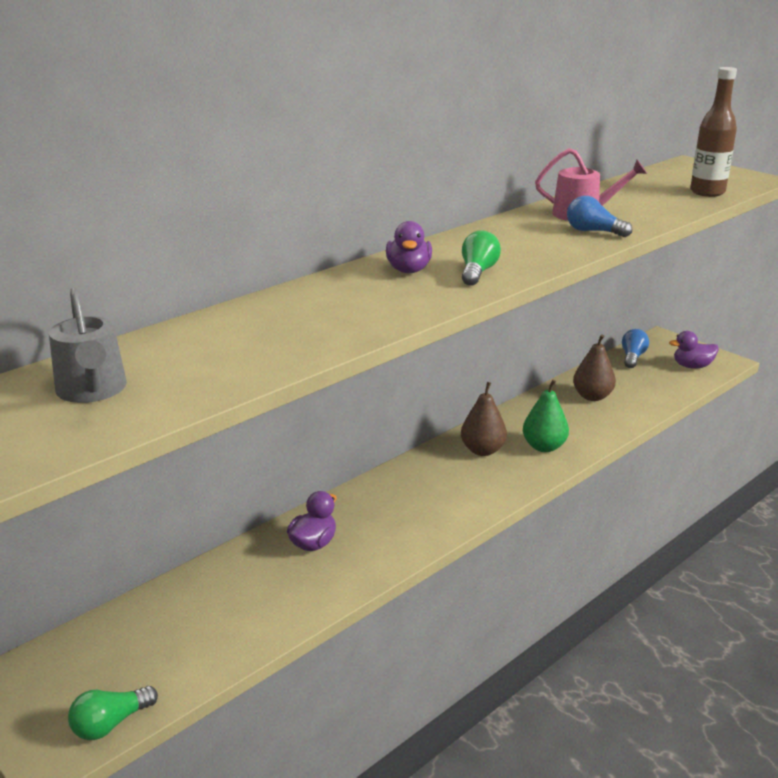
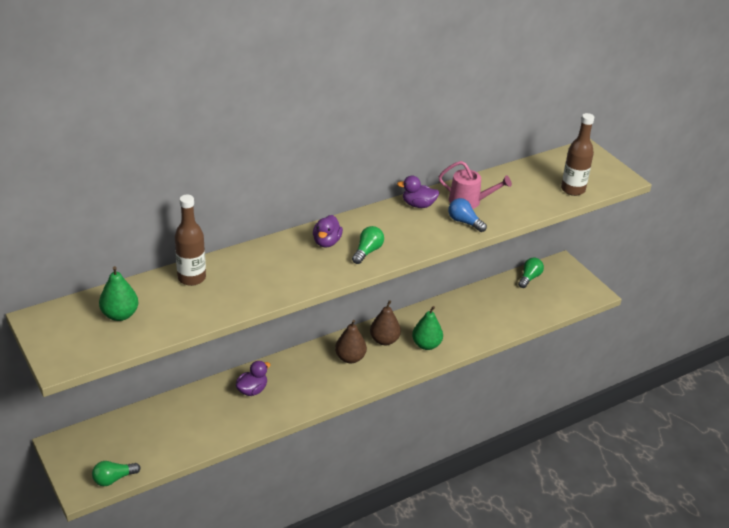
camera: 10 degrees right, 10 degrees up
grey watering can [49,288,127,403] -> green pear [99,266,139,321]
brown pear [573,334,616,401] -> brown pear moved to [335,320,367,363]
blue light bulb [622,329,649,368] -> green light bulb [518,257,544,288]
purple duck [669,331,719,369] -> purple duck moved to [397,176,439,208]
none -> brown bottle [175,195,206,286]

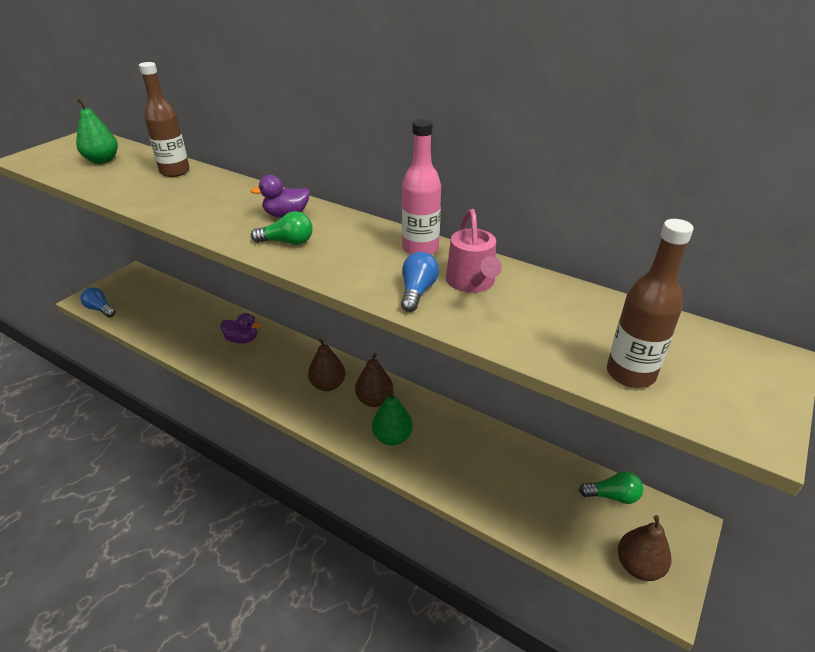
camera: 65 degrees right, 0 degrees up
green light bulb [92,461,141,486] -> blue light bulb [80,287,116,317]
purple duck [397,176,439,208] -> pink bottle [402,119,441,255]
none -> brown pear [618,515,672,581]

